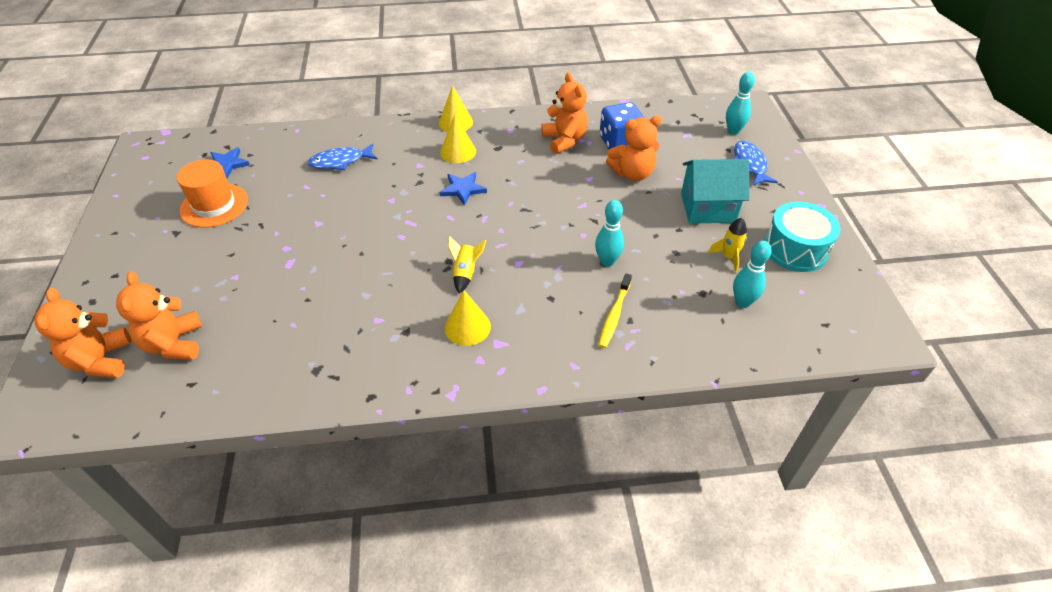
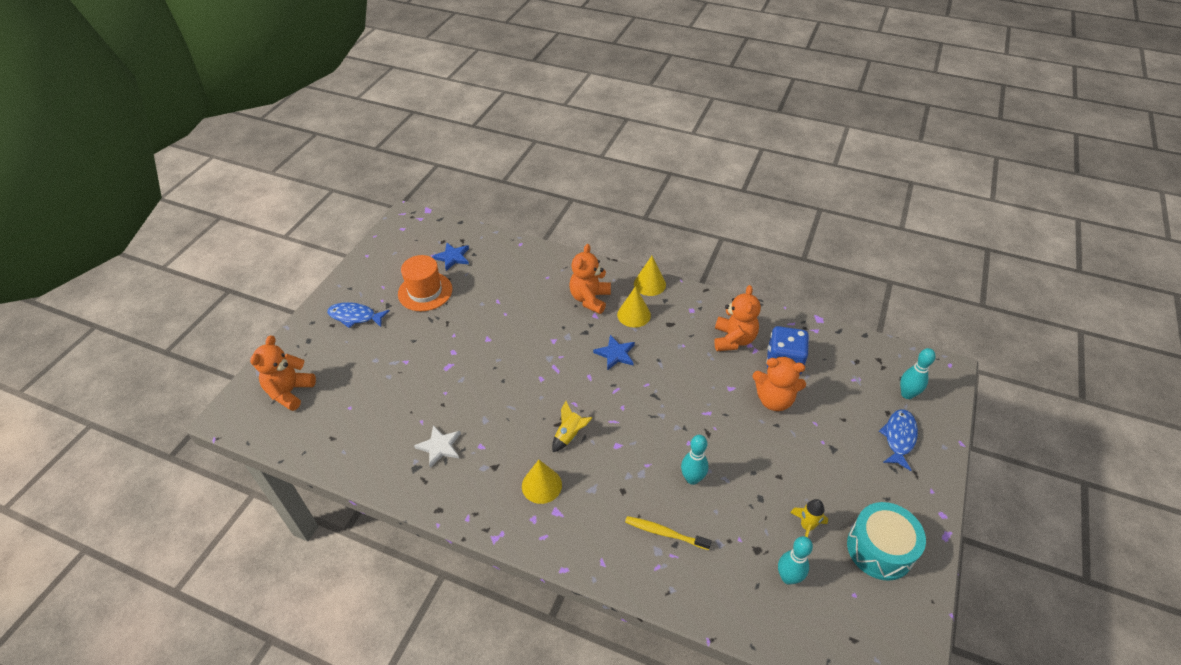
camera: 30 degrees right, 0 degrees up
orange teddy bear [116,272,202,360] -> orange teddy bear moved to [569,244,611,314]
blue fish [308,144,378,170] -> blue fish moved to [327,302,390,328]
yellow toothbrush [598,274,632,348] -> yellow toothbrush turned 60 degrees clockwise [625,516,712,550]
turquoise house [681,159,749,223] -> none
none -> white star [414,425,461,468]

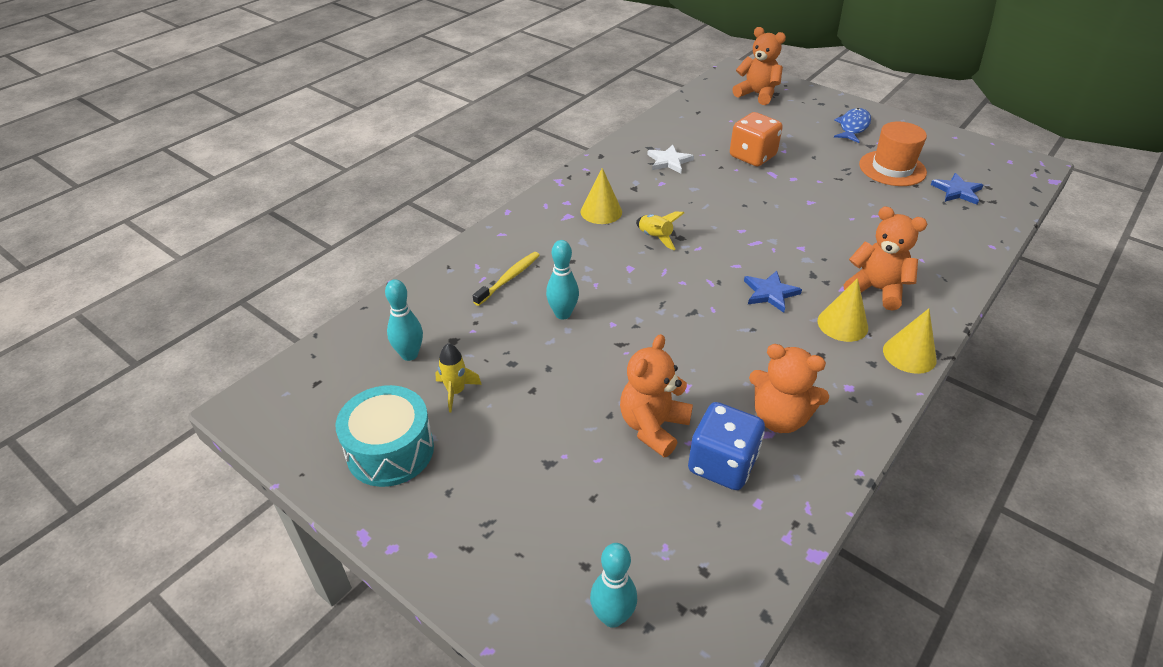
camera: 105 degrees right, 5 degrees down
blue fish [879,409,918,471] -> none
none -> orange dice [730,112,783,166]

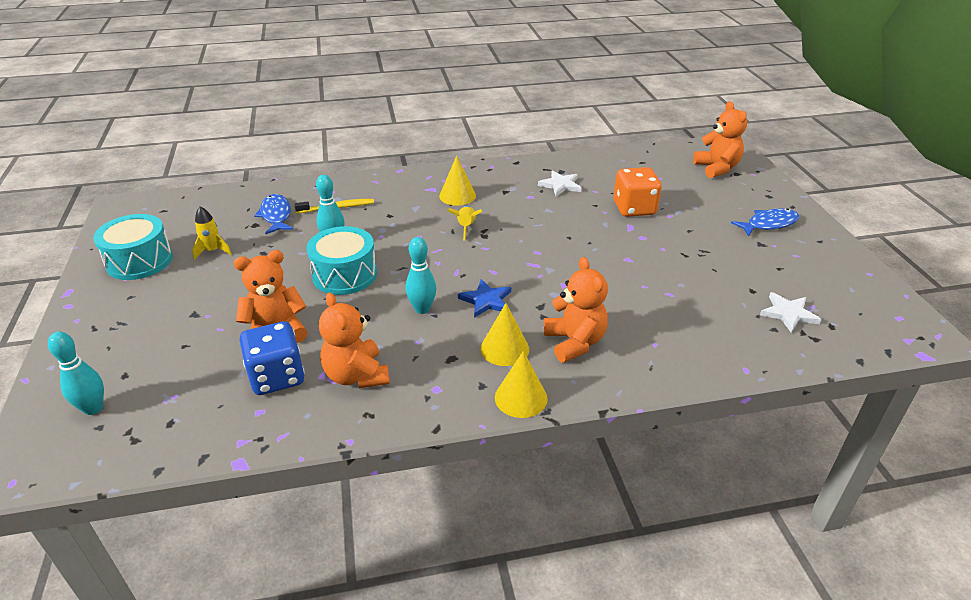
camera: 40 degrees right, 5 degrees down
turquoise bowling pin [385,279,423,361] -> turquoise bowling pin moved to [405,237,436,314]
orange hat [859,122,927,186] -> none
blue star [931,173,983,205] -> white star [760,292,821,333]
none -> blue fish [254,194,293,234]
none -> turquoise drum [307,226,377,295]

